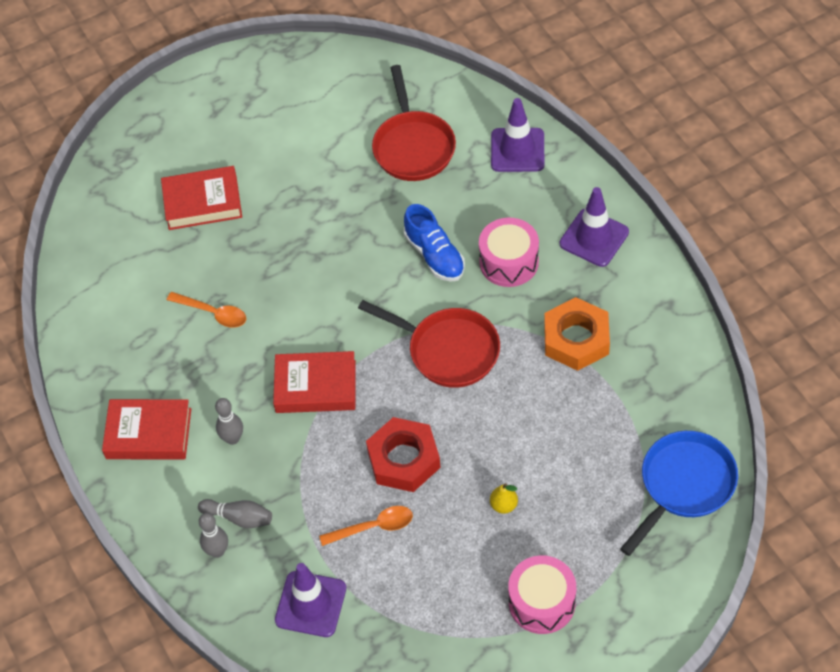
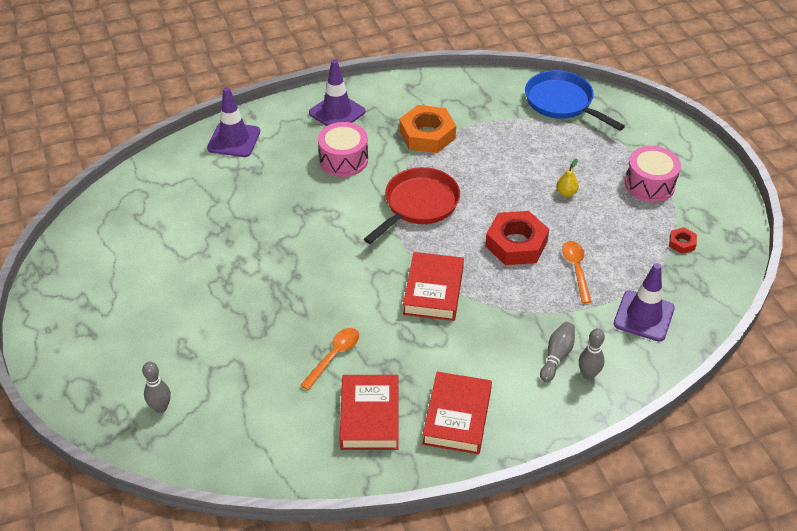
camera: 85 degrees left, 10 degrees down
red book [161,166,242,230] -> red book moved to [340,375,398,450]
grey bowling pin [215,398,243,445] -> grey bowling pin moved to [142,362,171,413]
red pan [372,65,456,181] -> none
blue shoe [404,204,465,282] -> none
none -> red nut [669,227,697,254]

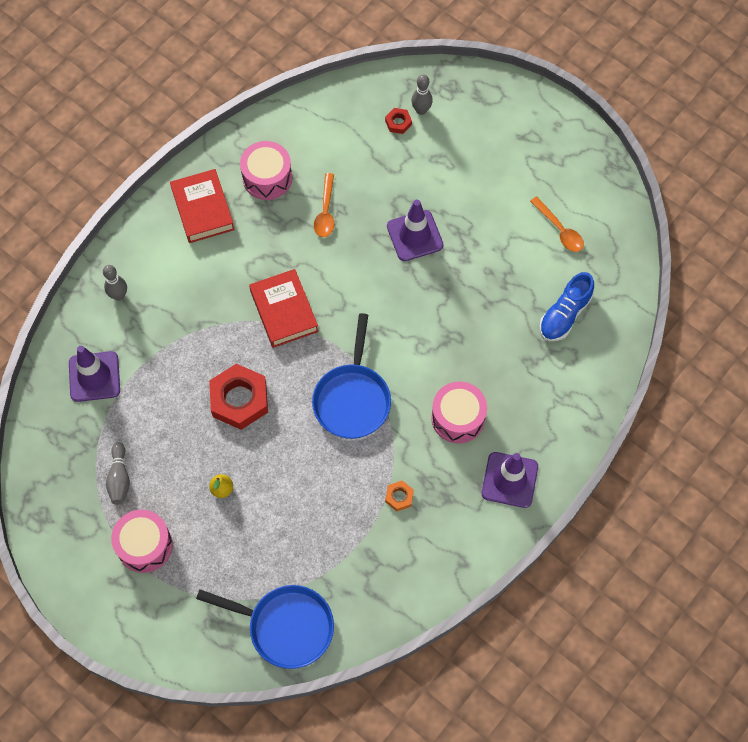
camera: 150 degrees right, 20 degrees up
purple traffic cone [207,87,260,157] -> purple traffic cone moved to [387,200,443,261]
red book [340,375,398,450] -> pink drum [240,141,292,200]
red pan [364,167,460,244] -> blue pan [312,313,391,439]
orange nut [399,105,456,153] -> orange nut [385,480,414,511], size x0.46
grey bowling pin [540,322,575,382] -> grey bowling pin moved to [106,442,130,505]
orange spoon [562,241,592,304] -> orange spoon moved to [530,196,584,252]
red nut [669,227,697,254] -> red nut moved to [385,108,412,134]
none -> blue shoe [539,272,594,341]

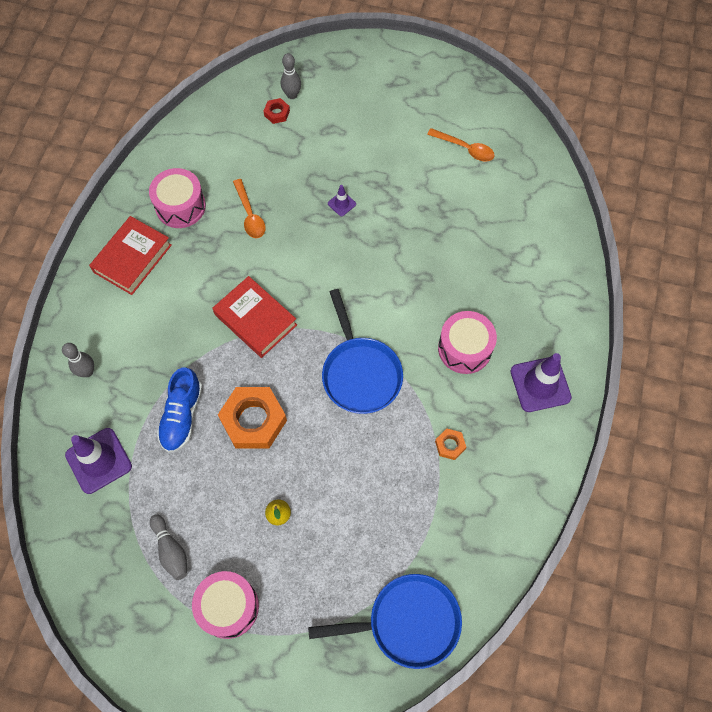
camera: 25 degrees left, 0 degrees up
red book [170,169,235,243] -> red book turned 75 degrees clockwise [89,216,172,295]
red nut [209,364,268,430] -> orange nut [218,387,287,449]
purple traffic cone [387,200,443,261] -> purple traffic cone [328,185,356,216], size x0.47
blue shoe [539,272,594,341] -> blue shoe moved to [157,367,203,453]

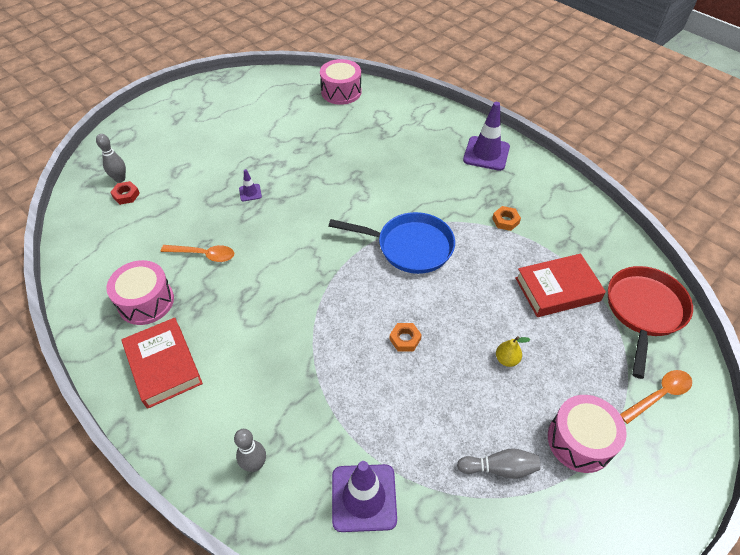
camera: 60 degrees left, 15 degrees down
blue shoe [157,367,203,453] -> none
red book [212,276,297,358] -> red book moved to [515,254,606,317]
orange nut [218,387,287,449] -> orange nut [389,323,422,351], size x0.46
blue pan [308,574,462,669] -> red pan [608,266,693,379]
orange spoon [427,128,495,162] -> orange spoon moved to [620,370,692,424]
pink drum [438,311,497,374] -> pink drum moved to [320,59,361,105]

